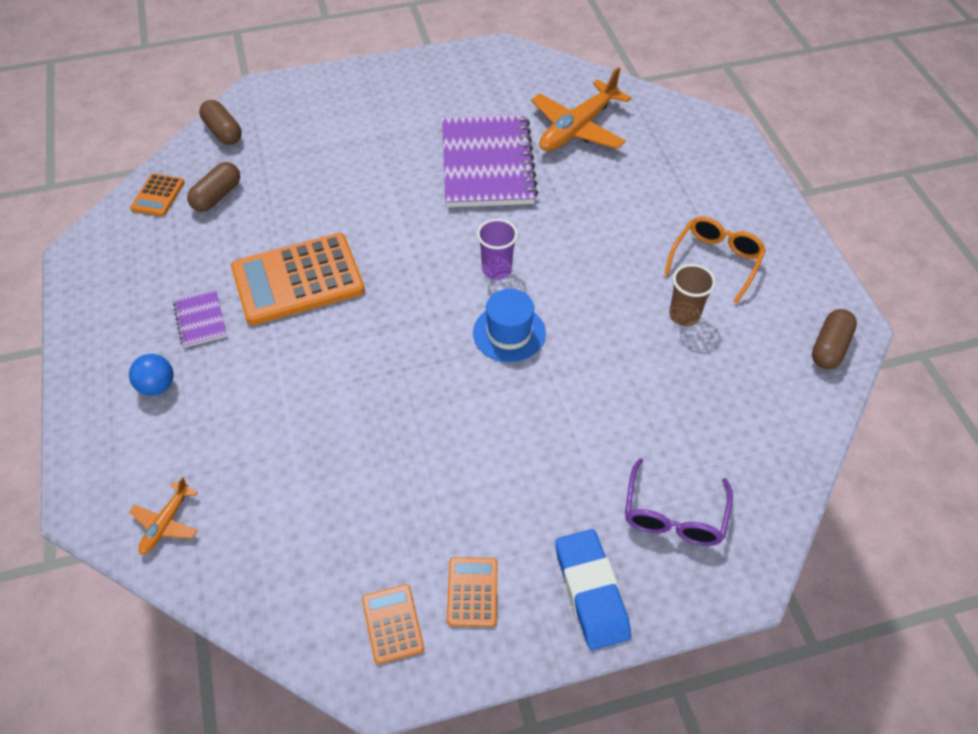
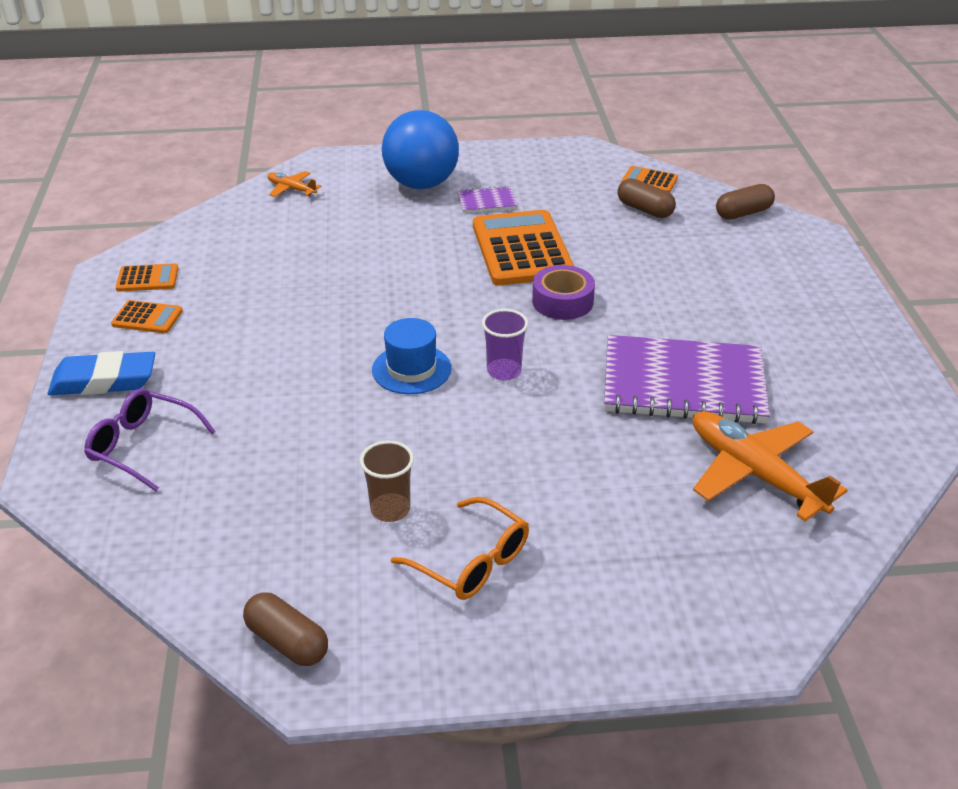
camera: 100 degrees right, 15 degrees down
blue ball [129,354,174,396] -> blue ball [382,110,459,189], size x2.21
none -> purple tape [532,265,595,320]

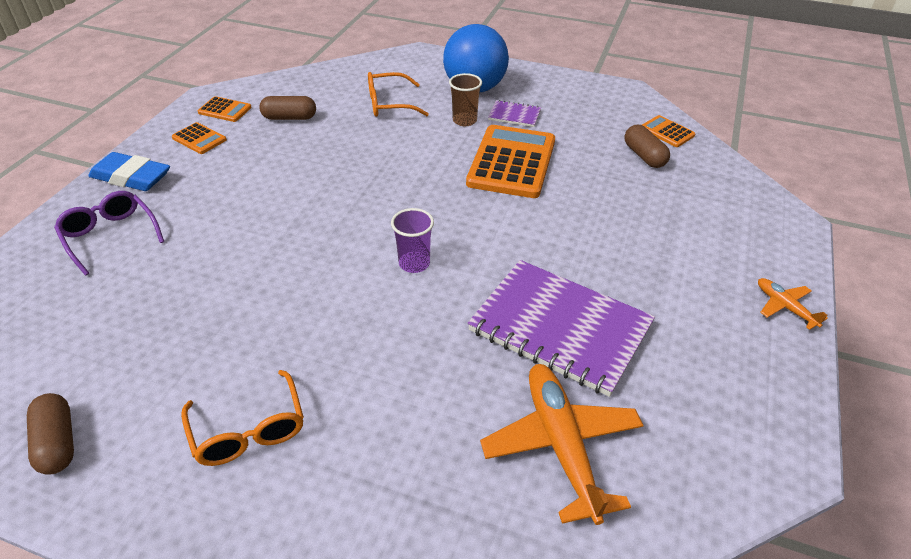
camera: 25 degrees right, 5 degrees up
orange plane [267,171,322,197] -> orange plane moved to [758,278,828,330]
brown cup [360,441,414,522] -> brown cup moved to [449,73,482,126]
blue hat [372,318,451,394] -> none
purple tape [532,265,595,320] -> none
brown capsule [716,184,775,220] -> brown capsule moved to [259,96,316,120]
none -> orange glasses [368,72,429,117]

